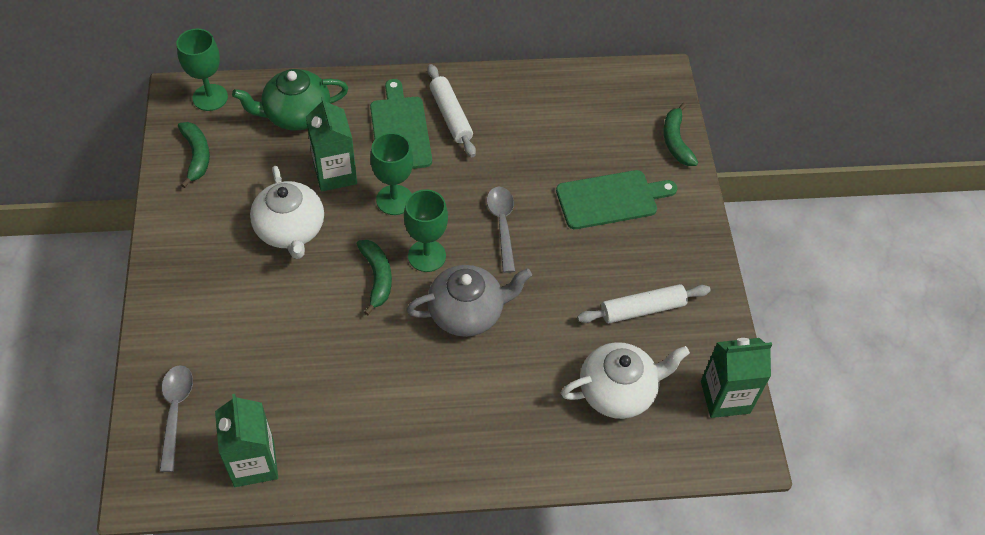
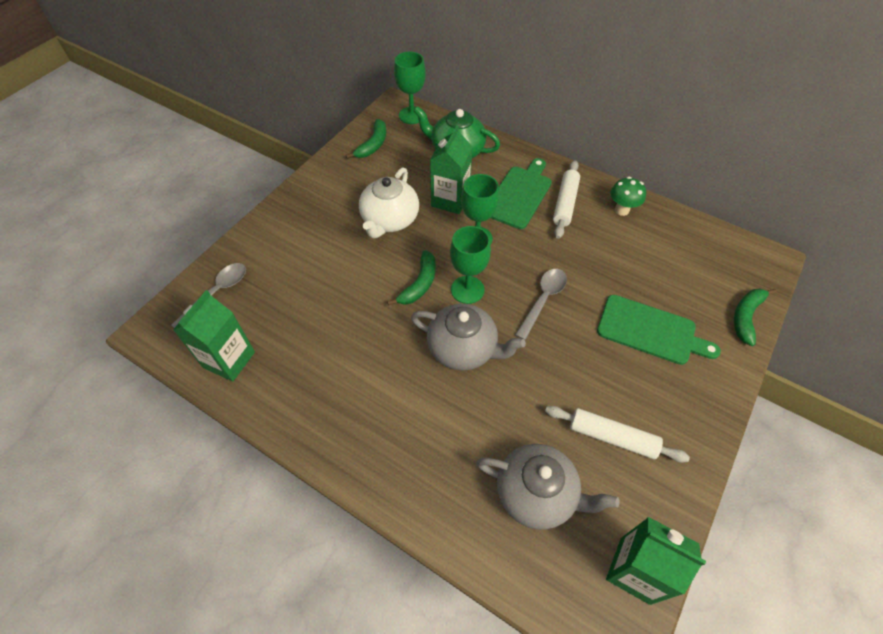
camera: 40 degrees right, 0 degrees up
white teapot [561,342,690,419] -> grey teapot [477,444,620,530]
none -> green mushroom [611,177,646,216]

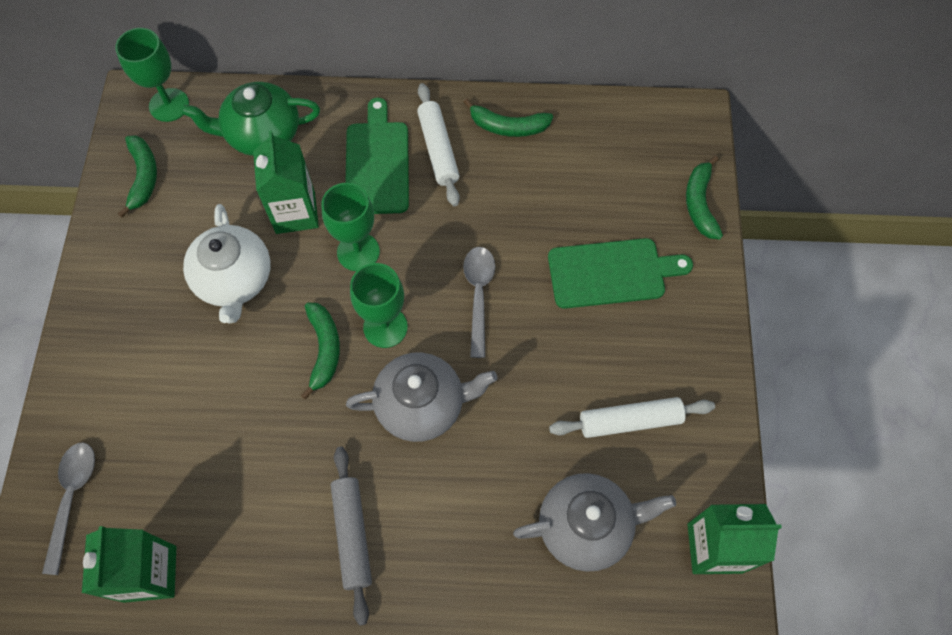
camera: 30 degrees left, 10 degrees up
green mushroom [611,177,646,216] -> green banana [464,99,553,137]
none -> grey rolling pin [331,447,372,626]

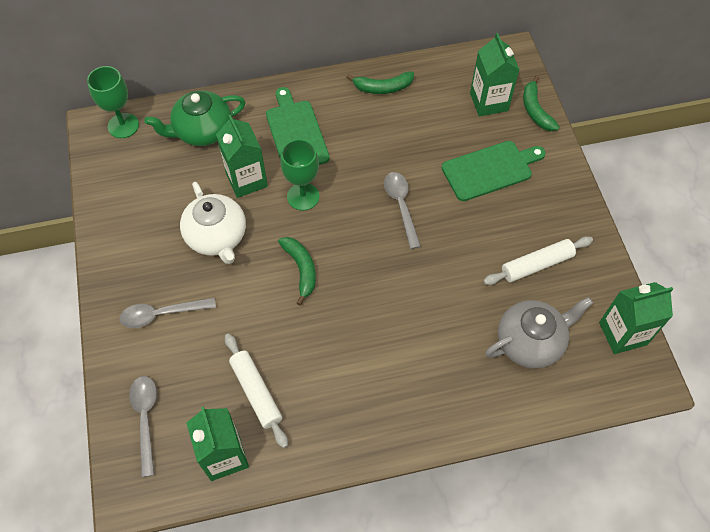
camera: 15 degrees left, 5 degrees down
green banana [118,135,157,218] -> none
grey rolling pin [331,447,372,626] -> none
grey teapot [346,352,498,442] -> none
green goblet [350,263,408,348] -> none
white rolling pin [417,83,460,206] -> white rolling pin moved to [225,334,288,448]
none -> grey spoon [119,297,216,328]
none -> green carton [470,33,520,116]

